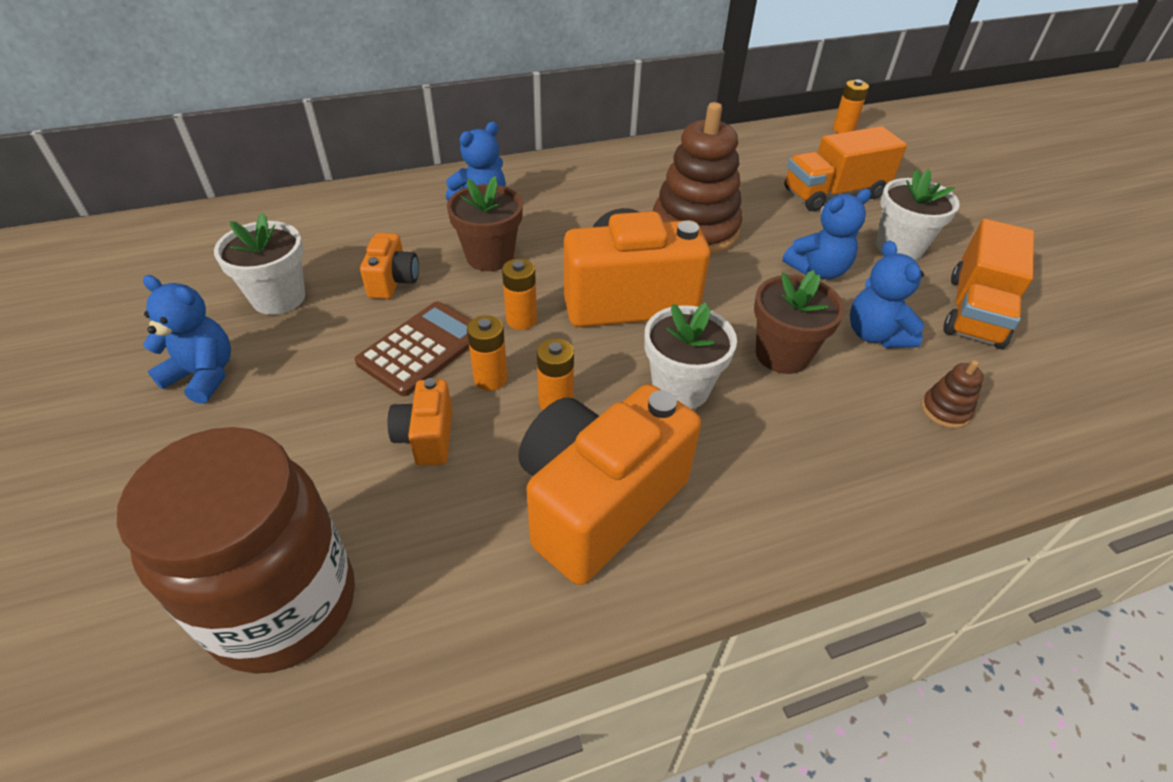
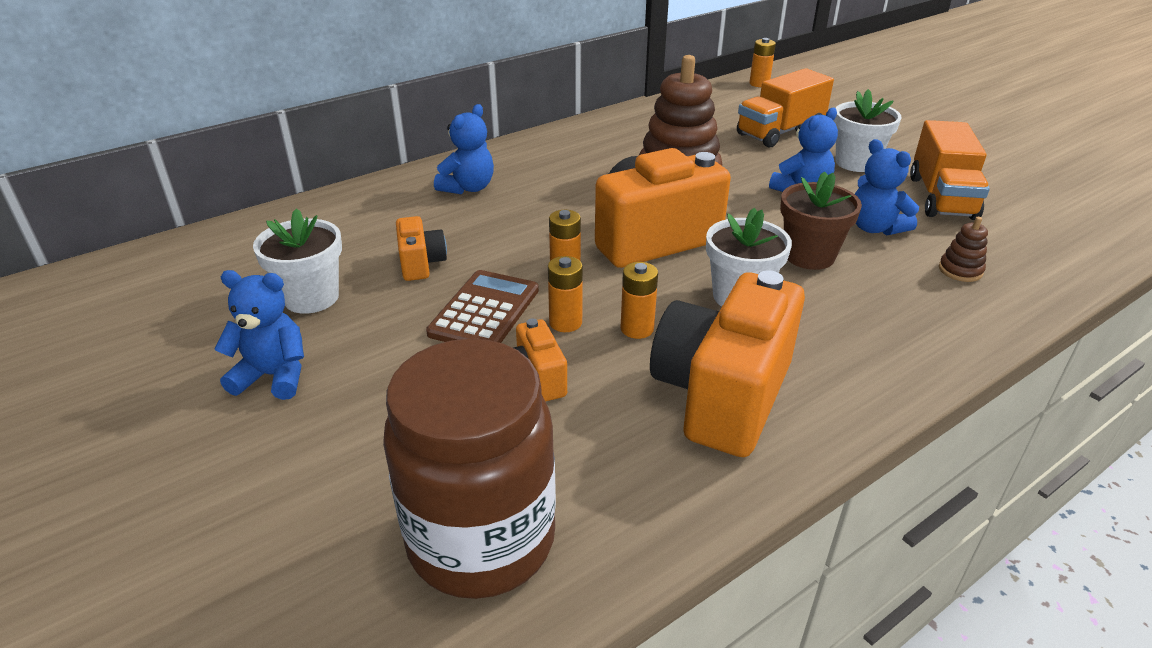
camera: 15 degrees left, 10 degrees down
brown flower pot [447,176,523,271] -> none

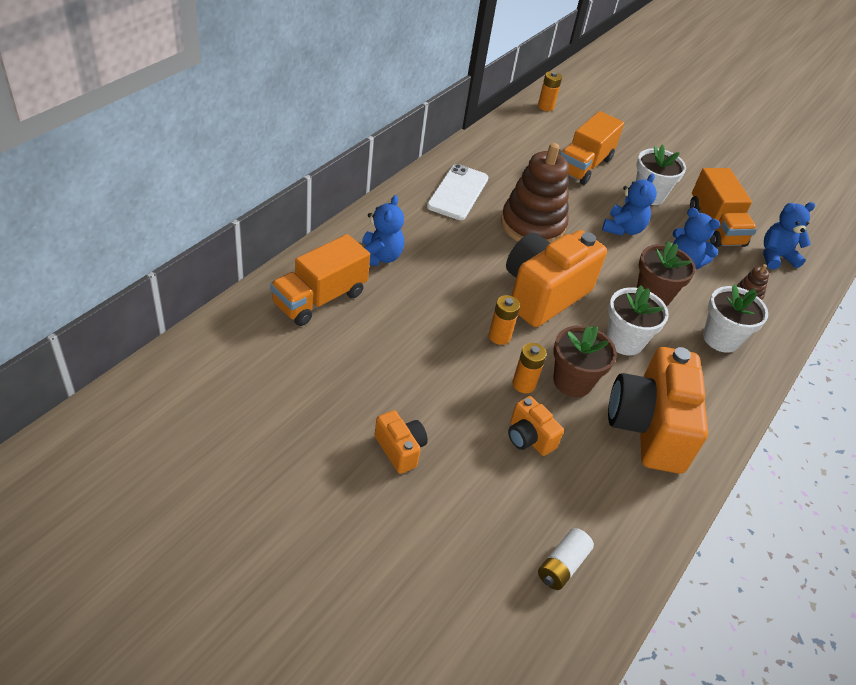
camera: 25 degrees left, 10 degrees up
blue teddy bear [214,270,304,400] -> blue teddy bear moved to [763,202,815,270]
white flower pot [253,208,342,314] -> white flower pot moved to [703,284,768,353]
brown jar [383,339,556,599] -> white battery [538,528,594,590]
orange camera [396,216,447,281] -> orange camera moved to [375,410,428,474]
brown calculator [426,270,539,343] -> none
orange battery [621,262,658,339] -> brown flower pot [553,325,617,397]
none -> orange truck [270,234,370,326]
none -> white phone [427,164,488,220]

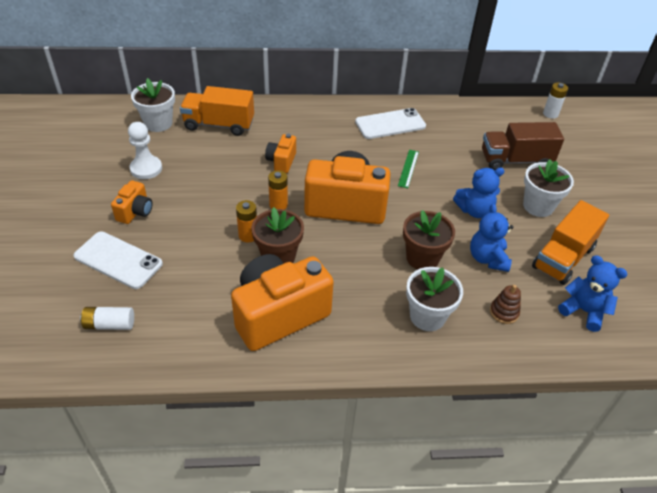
camera: 55 degrees right, 0 degrees up
blue teddy bear [362,195,404,266] -> none
brown stacking toy [501,143,569,243] -> green ruler [398,150,419,188]
orange camera [508,396,564,456] -> orange camera moved to [265,134,296,173]
orange battery [538,71,562,111] -> white battery [543,82,568,119]
orange truck [560,111,624,185] -> brown truck [482,122,564,171]
white flower pot [607,285,669,356] -> white flower pot moved to [131,78,175,132]
none -> white phone [73,231,163,289]
none -> white pawn [128,122,162,179]

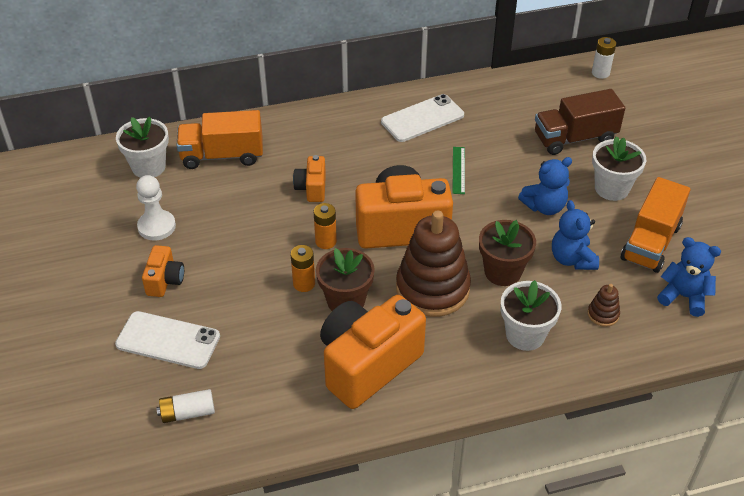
camera: 10 degrees left, 0 degrees up
none -> brown stacking toy [396,211,471,317]

